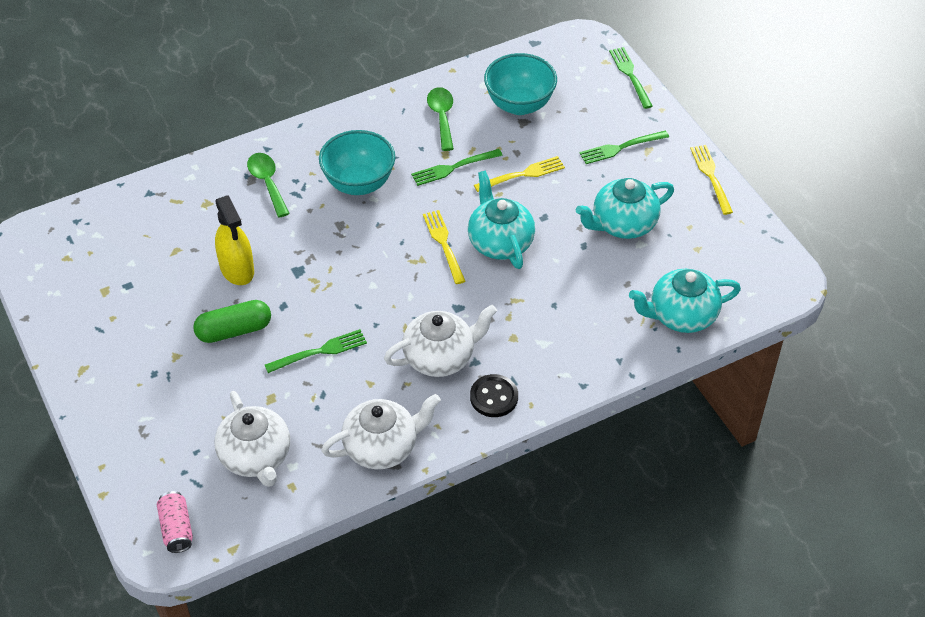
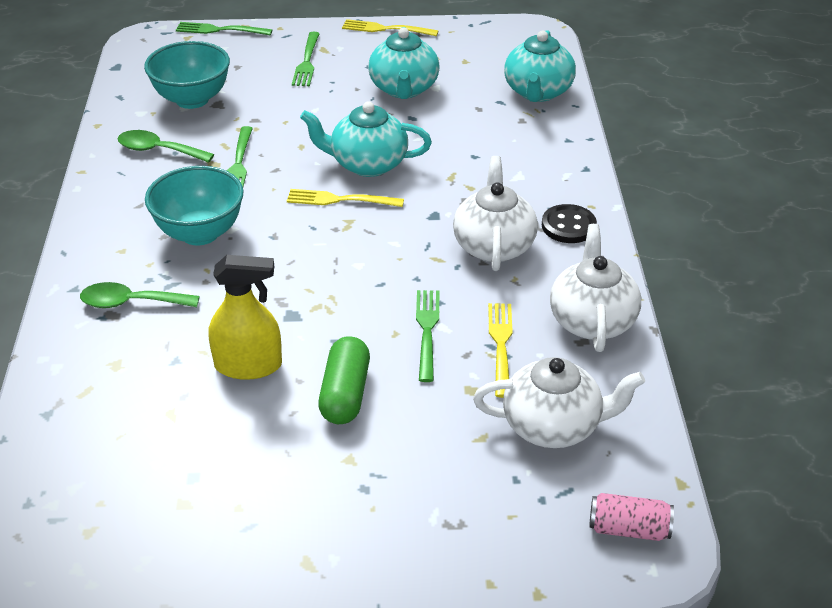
camera: 65 degrees left, 10 degrees down
yellow fork [474,156,565,192] -> yellow fork moved to [488,303,513,398]

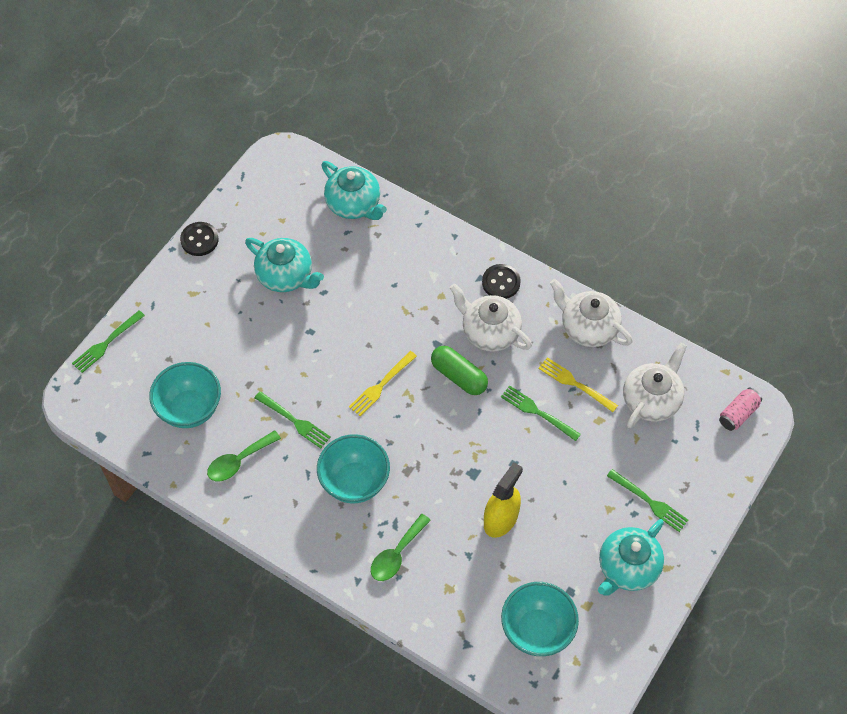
camera: 55 degrees left, 20 degrees up
green fork [292,32,320,86] -> green fork moved to [607,469,688,532]
turquoise teapot [300,101,432,177] -> turquoise teapot moved to [598,519,664,596]
green capsule [318,336,370,424] -> green capsule moved to [431,346,488,395]
yellow fork [342,19,439,36] -> black button [180,222,218,256]
none -> turquoise bowl [501,582,579,656]

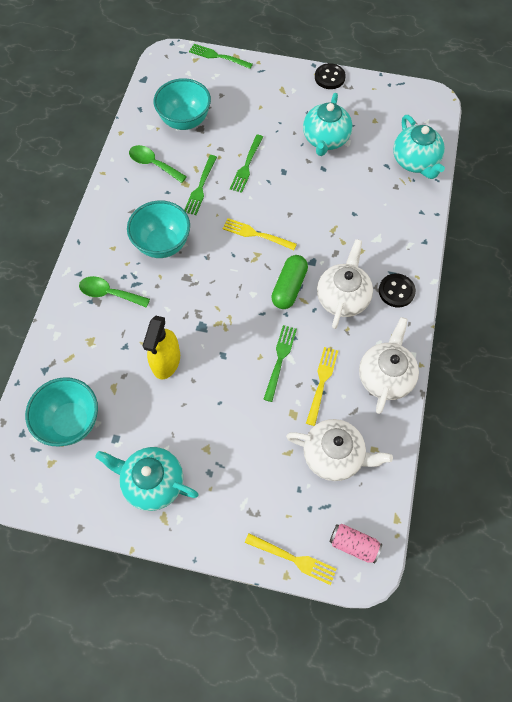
camera: 70 degrees right, 5 degrees up
turquoise teapot [321,161,387,220] -> turquoise teapot turned 45 degrees counterclockwise [393,115,445,179]
yellow spray bottle [484,462,523,538] -> yellow spray bottle turned 90 degrees clockwise [143,316,180,379]
green fork [607,469,688,532] -> green fork moved to [230,135,263,193]
none -> yellow fork [245,533,337,585]

